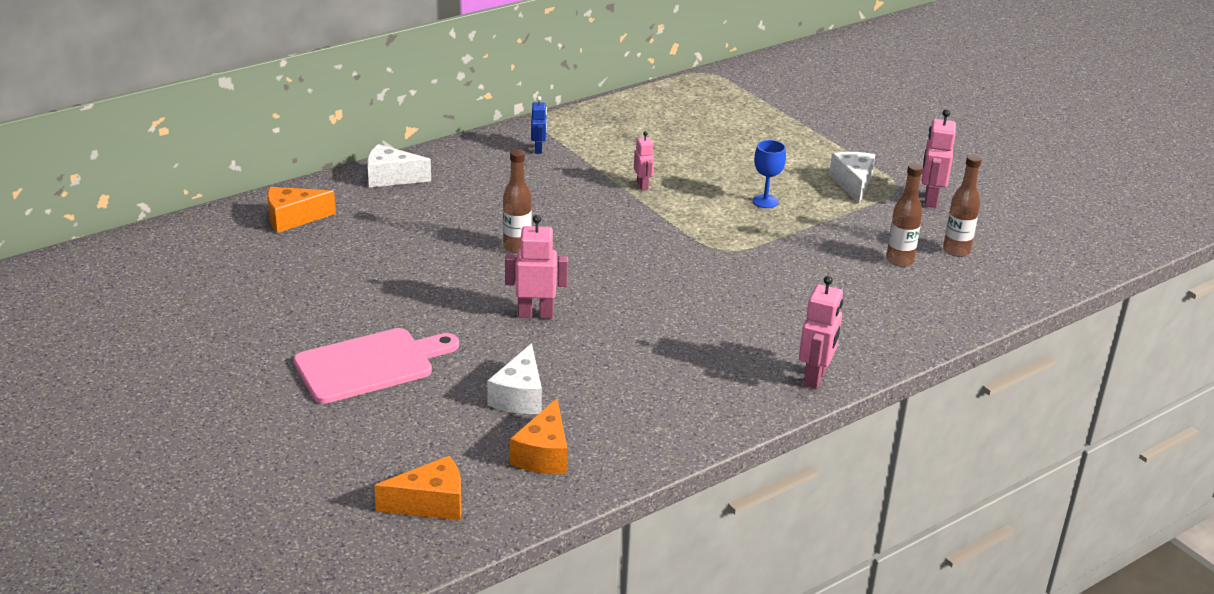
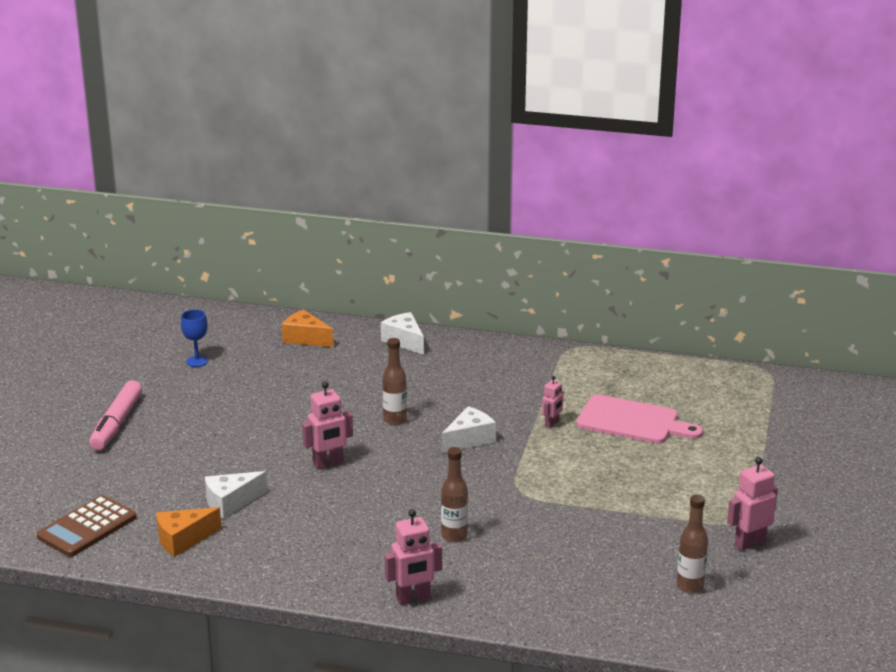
camera: 50 degrees right, 5 degrees down
pink cutting board [294,328,459,404] -> pink cutting board moved to [576,394,703,444]
orange cheese [374,455,462,520] -> brown calculator [37,495,136,557]
pink robot [505,215,568,318] -> pink robot turned 105 degrees clockwise [302,381,353,470]
blue robot [531,96,547,154] -> none
blue goblet [753,140,786,208] -> blue goblet moved to [181,309,208,367]
white cheese [829,152,875,204] -> white cheese moved to [442,406,496,453]
brown bottle [886,163,923,267] -> brown bottle moved to [441,447,468,543]
none -> pink marker [89,380,142,450]

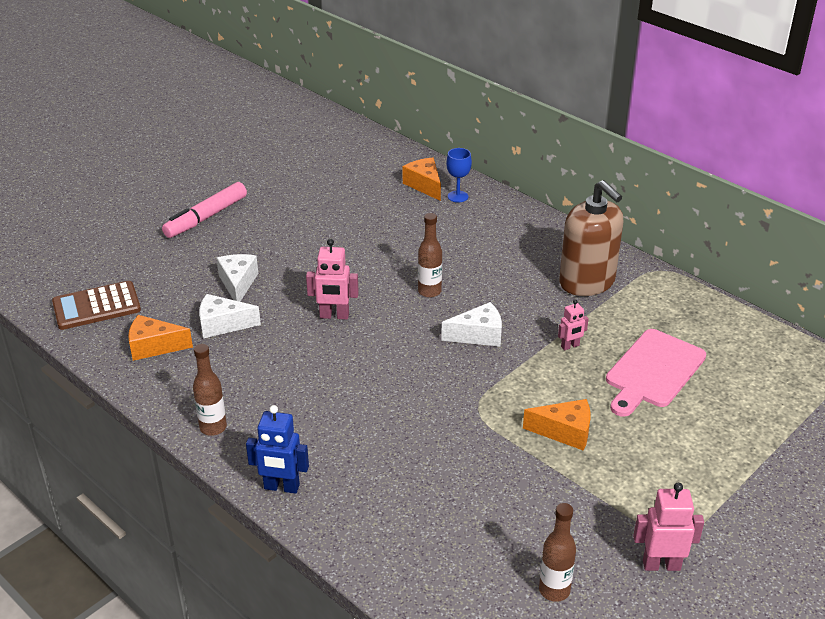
camera: 30 degrees right, 10 degrees up
blue goblet [181,309,208,367] -> blue goblet moved to [446,148,472,203]
white cheese [381,312,424,355] -> white cheese moved to [217,254,258,302]
pink robot [385,509,442,605] -> blue robot [246,405,309,494]
brown bottle [441,447,468,543] -> brown bottle moved to [193,344,227,436]
pink cutting board [576,394,703,444] -> pink cutting board turned 75 degrees clockwise [606,329,706,417]
none -> orange cheese [523,399,590,451]
none -> brown soap dispenser [559,180,624,296]

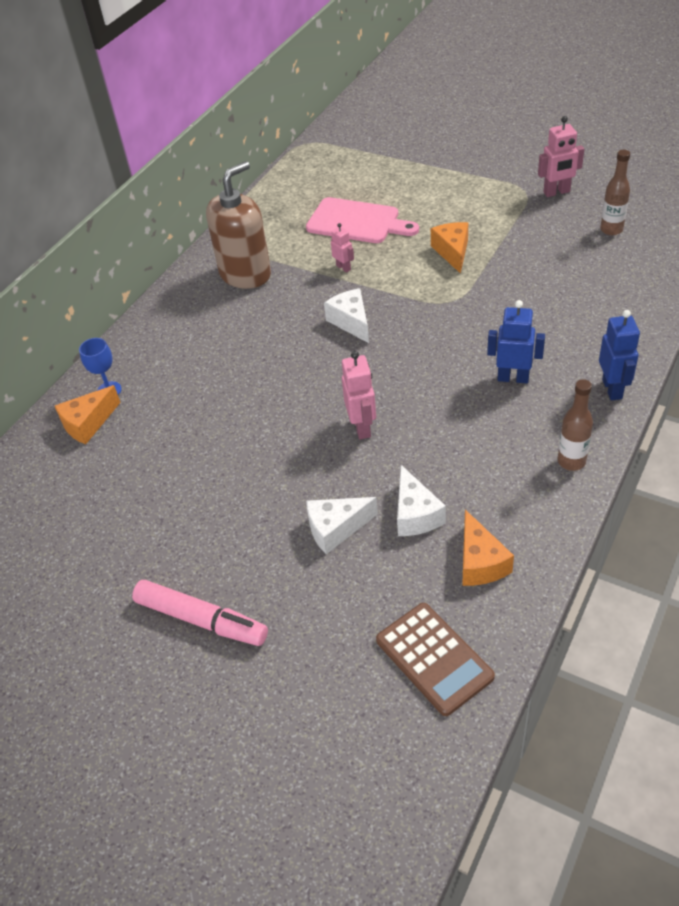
camera: 100 degrees left, 10 degrees up
brown bottle [418,213,442,298] -> none
pink robot [633,483,704,571] -> pink robot turned 90 degrees counterclockwise [538,116,584,197]
none -> blue robot [487,300,545,383]

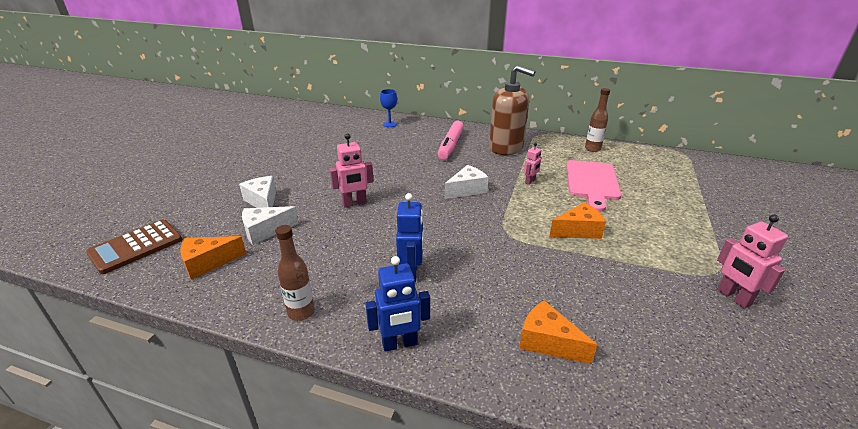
camera: 75 degrees right, 15 degrees down
orange cheese [55,385,121,444] -> orange cheese moved to [519,300,597,364]
pink marker [132,580,268,646] -> pink marker moved to [438,121,464,160]
brown bottle [600,150,630,235] -> brown bottle moved to [585,88,610,152]

